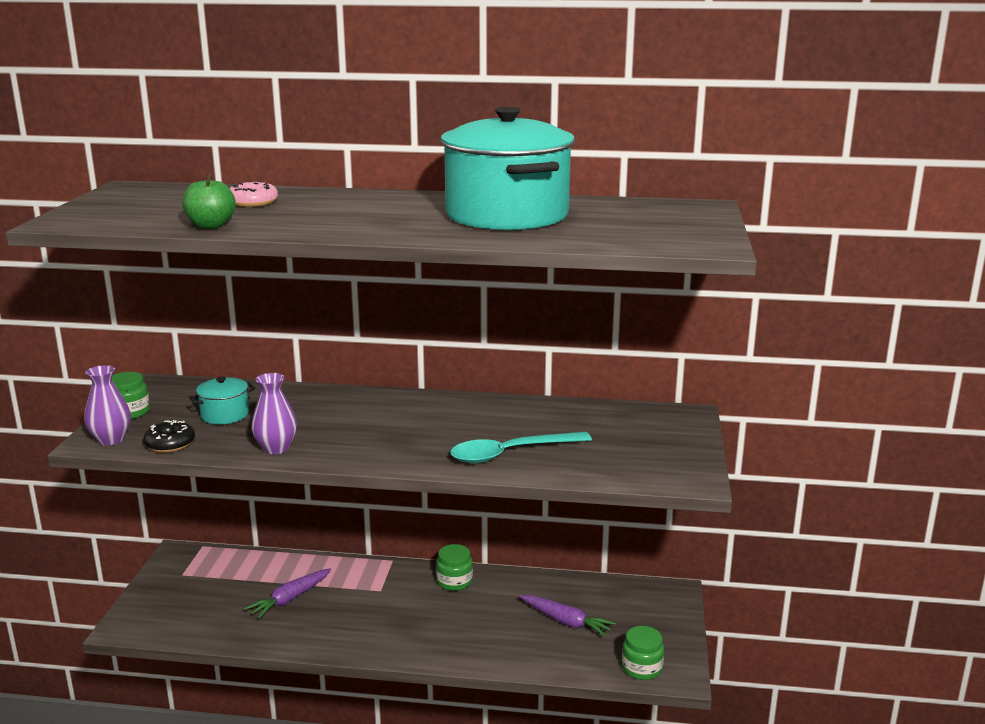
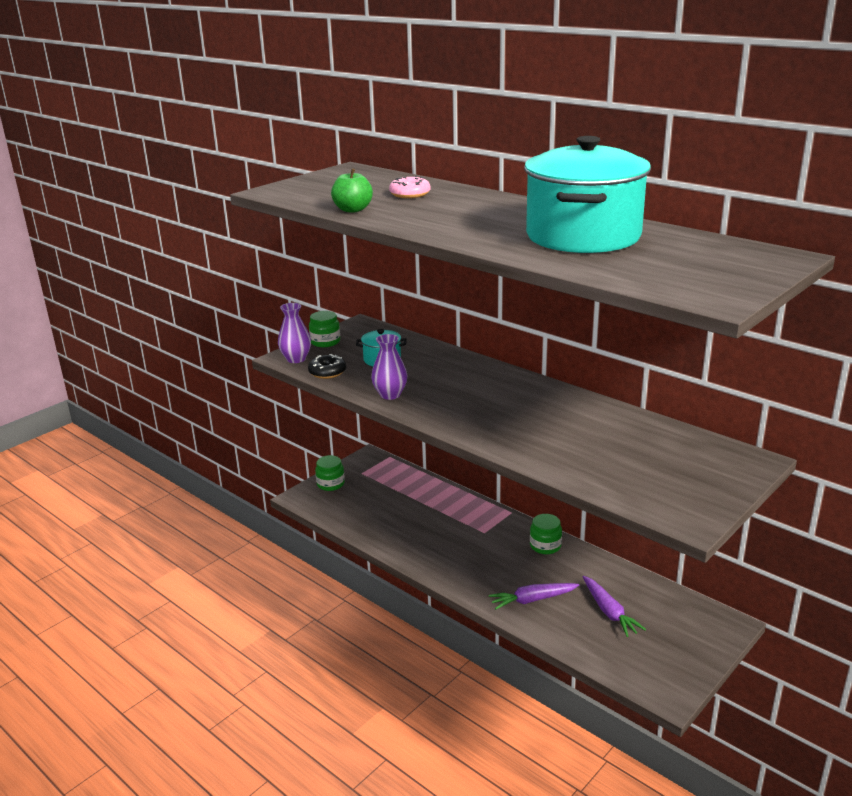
camera: 35 degrees right, 5 degrees up
purple carrot [244,568,331,619] -> purple carrot moved to [489,583,579,610]
turquoise spoon [450,432,592,463] -> none
green jar [622,626,664,680] -> green jar moved to [315,455,345,491]

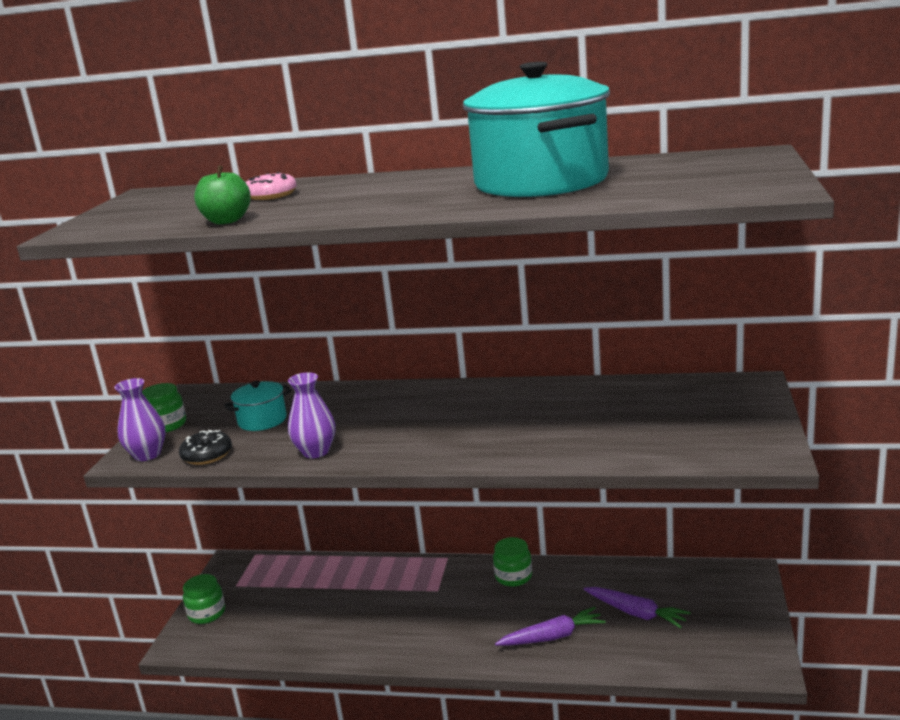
camera: 30 degrees left, 5 degrees down
purple carrot [489,583,579,610] -> purple carrot turned 150 degrees counterclockwise [495,607,606,646]

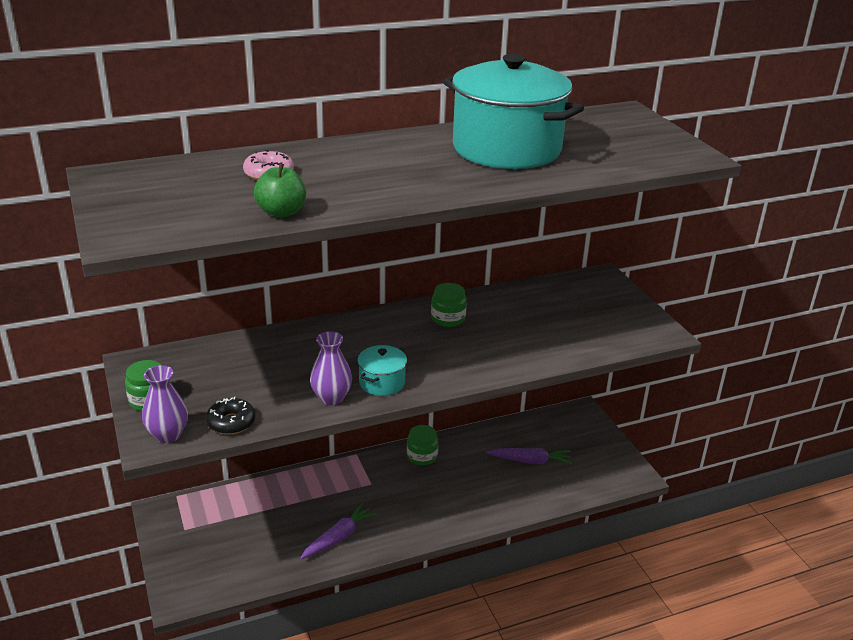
camera: 35 degrees left, 10 degrees up
green jar [183,574,225,624] -> green jar moved to [431,283,467,327]
turquoise pot [224,381,291,431] -> turquoise pot moved to [357,345,407,396]
purple carrot [495,607,606,646] -> purple carrot moved to [300,503,377,559]

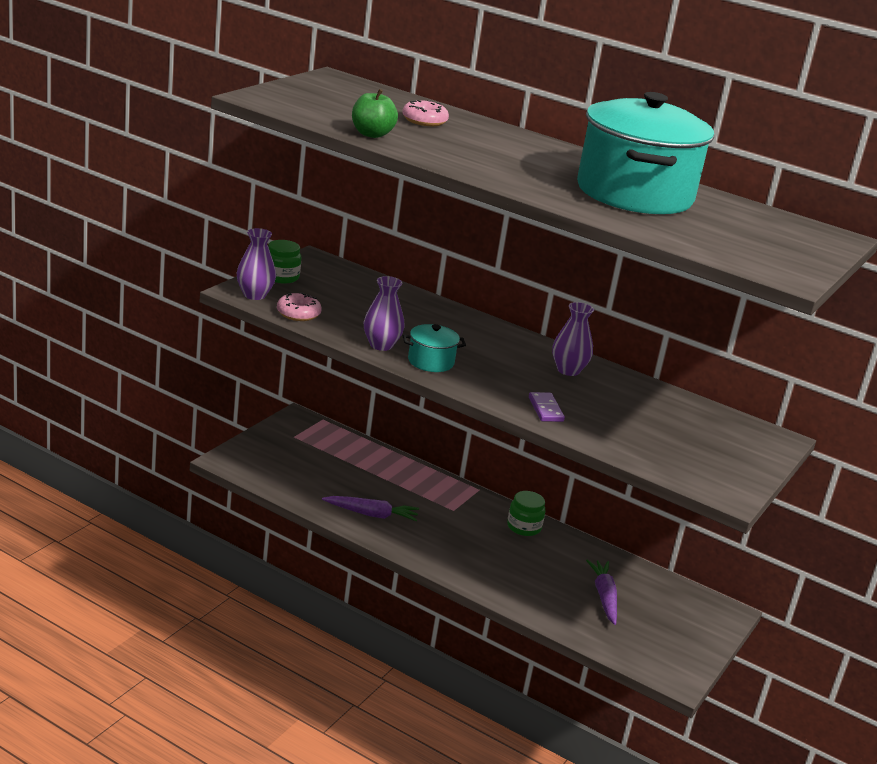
camera: 50 degrees right, 5 degrees down
black donut [206,397,255,435] -> pink donut [277,292,322,321]
green jar [431,283,467,327] -> purple vase [552,302,594,376]
purple carrot [486,448,572,464] -> purple carrot turned 150 degrees counterclockwise [586,559,617,625]
none -> purple domino [529,392,565,422]

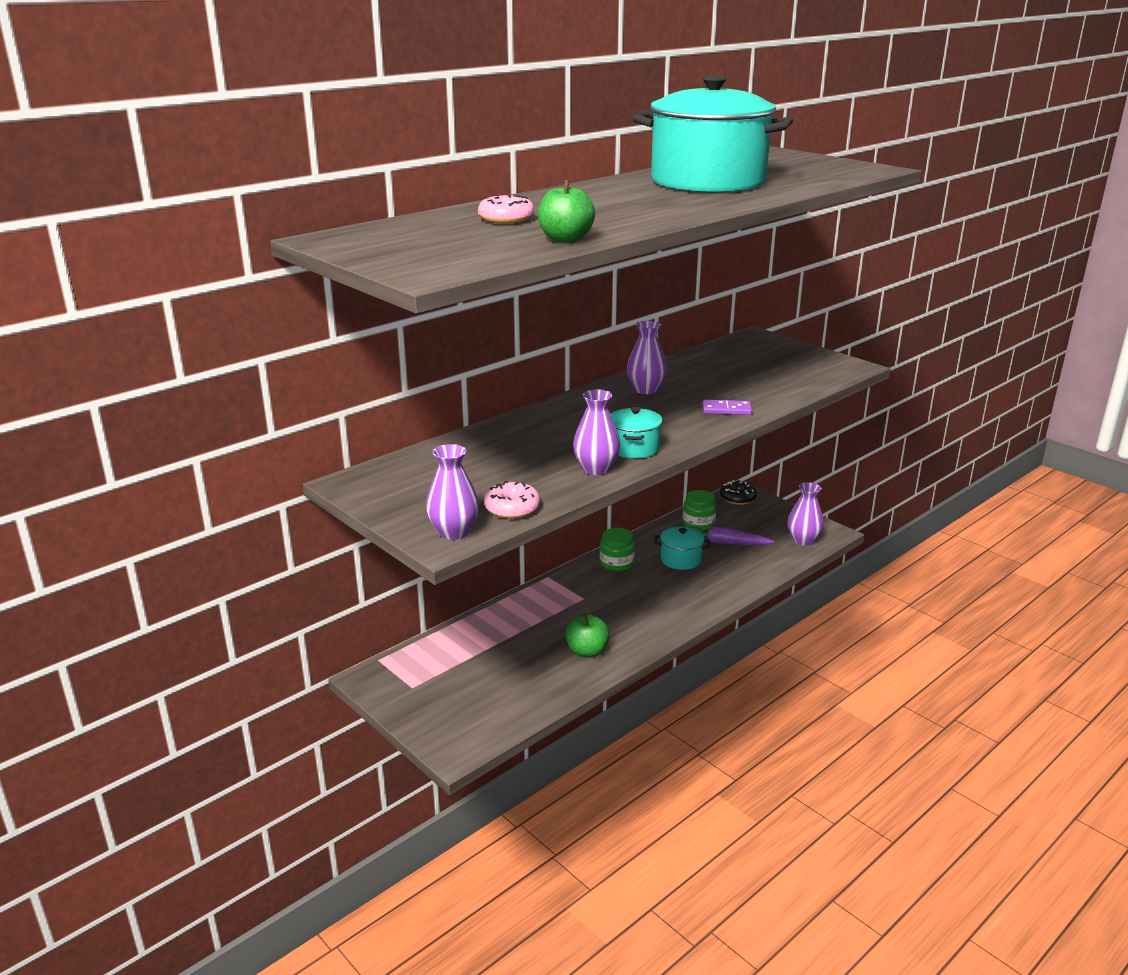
camera: 70 degrees left, 0 degrees up
green jar [268,240,302,284] -> green jar moved to [683,490,716,530]
purple carrot [322,496,419,521] -> green apple [565,614,610,658]
none -> turquoise pot [654,526,710,570]
none -> black donut [720,480,757,505]
none -> purple vase [788,482,824,546]

